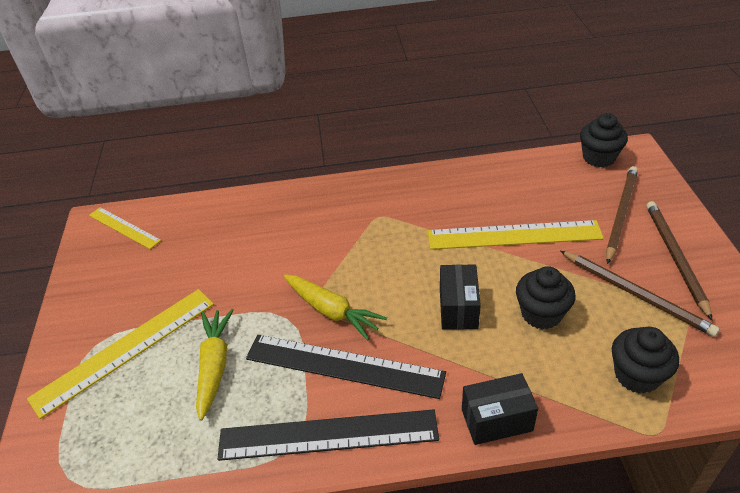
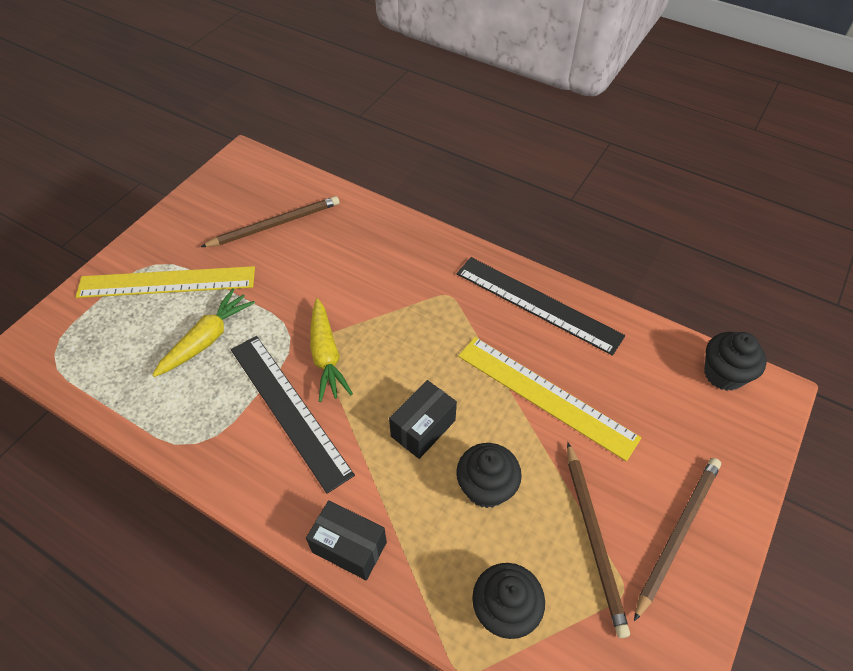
camera: 35 degrees right, 10 degrees up
yellow ruler [89,207,161,249] -> none
black ruler [218,409,439,461] -> black ruler moved to [457,257,625,356]
brown pencil [606,166,638,264] -> brown pencil moved to [201,196,339,247]

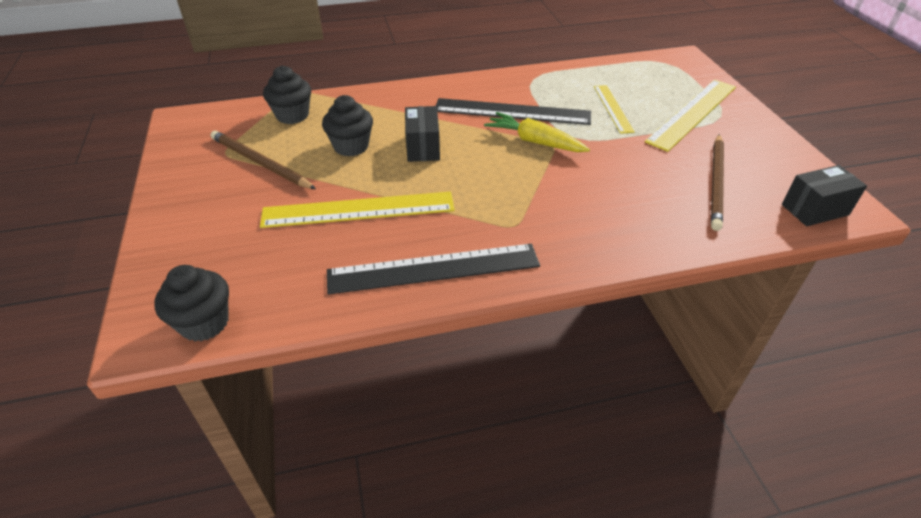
camera: 135 degrees right, 10 degrees down
yellow carrot [152,288,255,377] -> yellow ruler [594,85,635,134]
black box [306,500,387,580] -> black box moved to [782,165,867,226]
brown pencil [634,458,721,621] -> none

